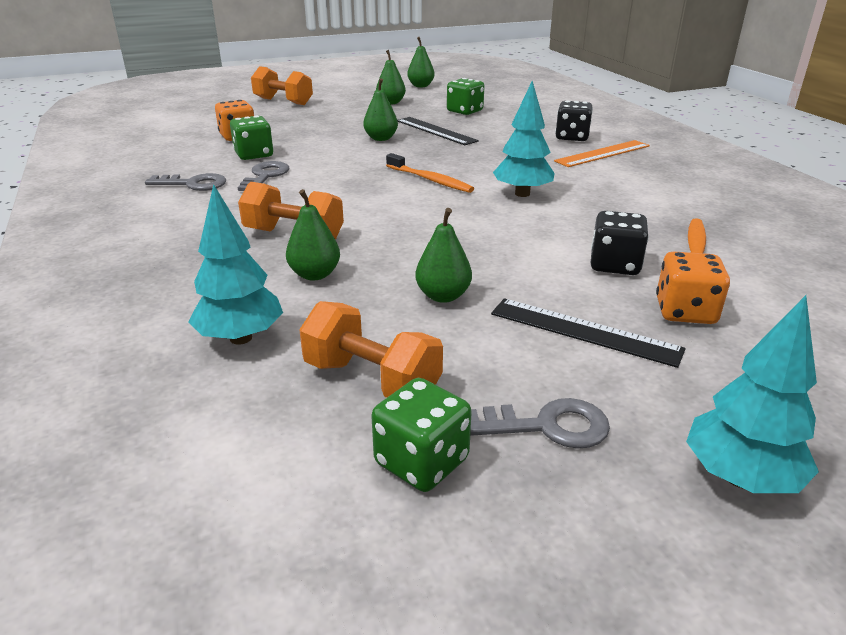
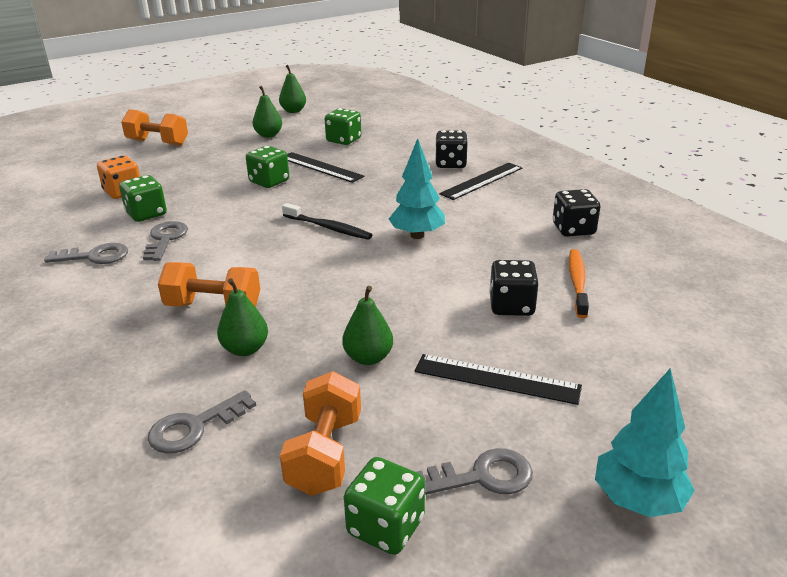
camera: 10 degrees left, 0 degrees up
turquoise tree [188,184,283,345] -> grey key [148,390,256,454]
orange dumbbell [299,301,443,398] -> orange dumbbell turned 75 degrees clockwise [280,371,361,496]
green pear [363,78,398,141] -> green dice [246,146,289,188]
orange toothbrush [386,153,474,193] -> black toothbrush [282,203,372,240]
orange ruler [554,140,650,167] -> black ruler [439,163,523,200]
orange dice [656,251,730,324] -> none
none -> black dice [553,189,600,237]

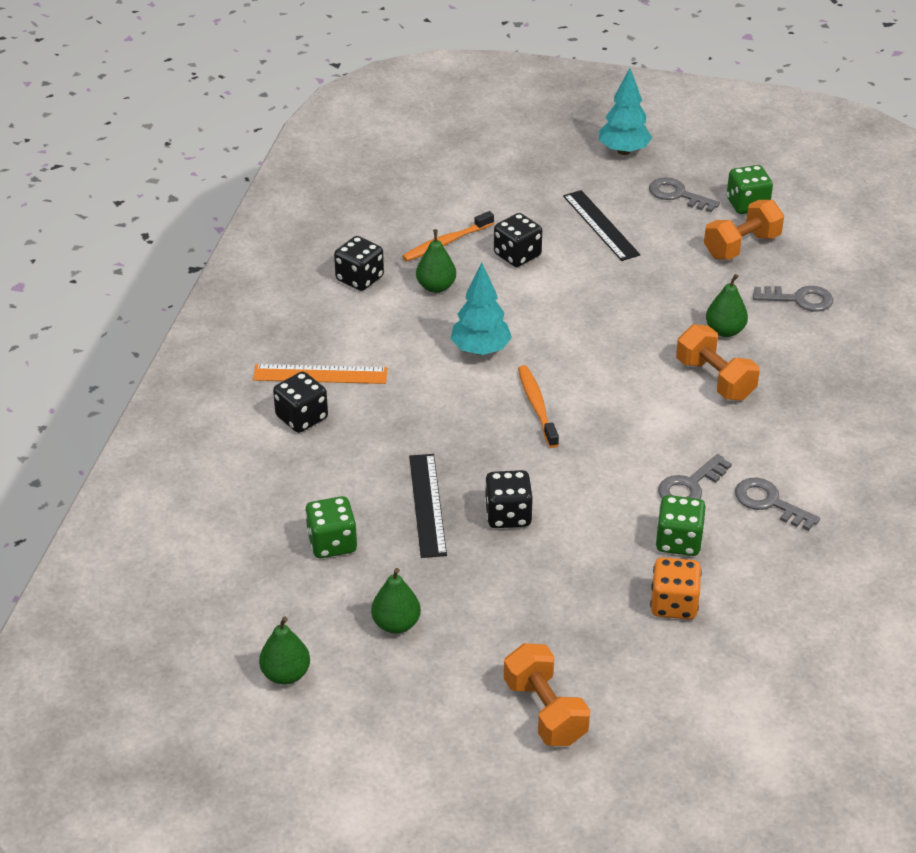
camera: 135 degrees left, 10 degrees up
green dice [246,146,289,188] -> black dice [485,470,533,528]
black toothbrush [282,203,372,240] -> orange toothbrush [518,365,559,448]
green pear [342,286,393,365] -> green pear moved to [416,229,456,293]
black ruler [439,163,523,200] -> orange ruler [253,364,387,384]

